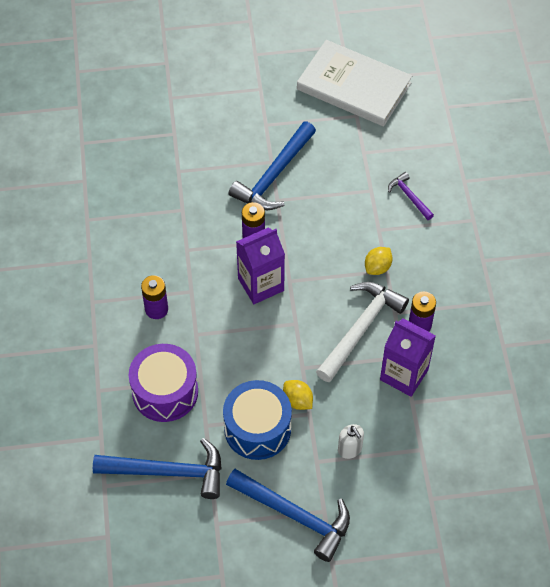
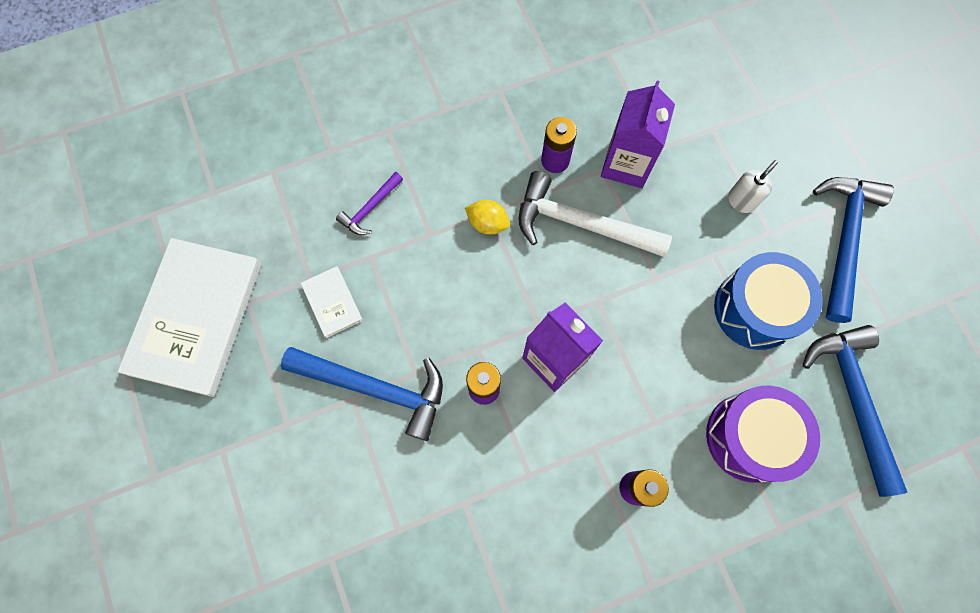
camera: 105 degrees left, 15 degrees up
yellow lemon [283,380,313,410] -> none
none -> white book [301,266,363,338]

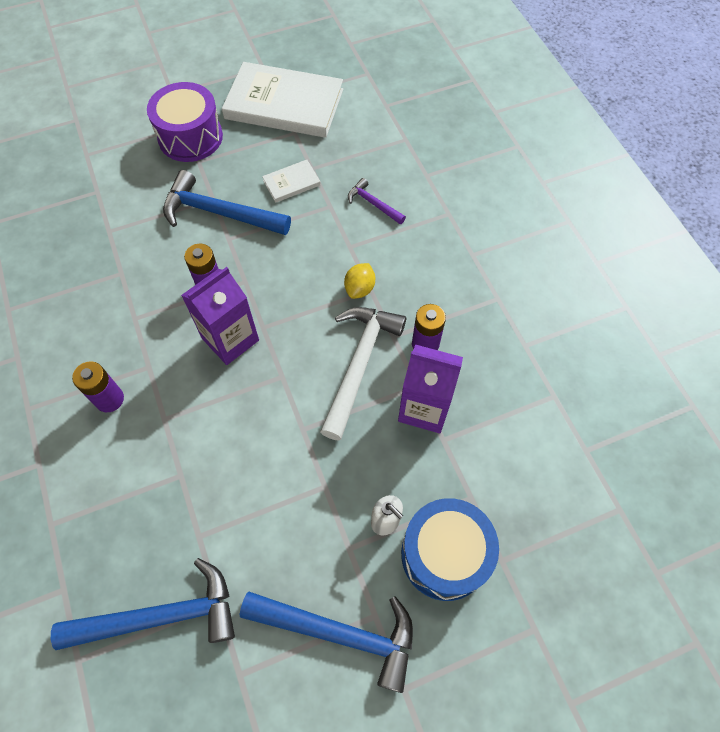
camera: 90 degrees right, 10 degrees down
blue hammer [281,347,443,441] -> blue hammer turned 90 degrees clockwise [163,170,291,235]
purple drum [706,386,820,483] -> purple drum moved to [147,82,223,162]
blue drum [714,252,823,350] -> blue drum moved to [401,498,499,601]

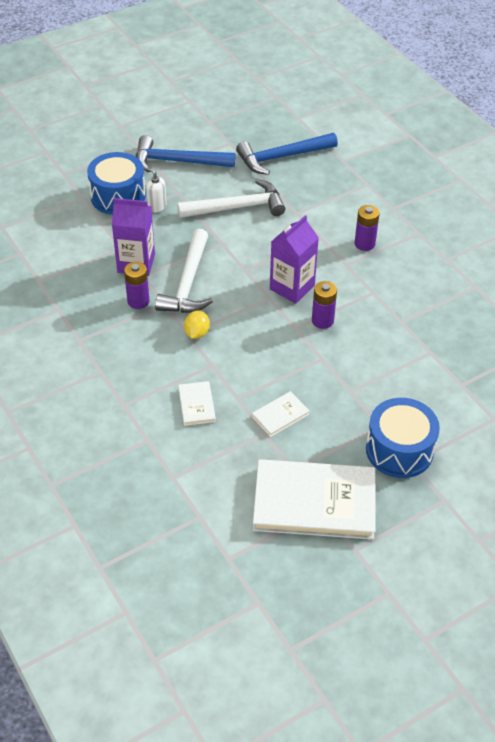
camera: 170 degrees right, 15 degrees down
purple drum [147,82,223,162] -> blue drum [366,398,440,478]
blue hammer [163,170,291,235] -> none
purple hammer [348,178,406,224] -> white book [178,381,216,426]
none -> white hammer [177,179,285,218]

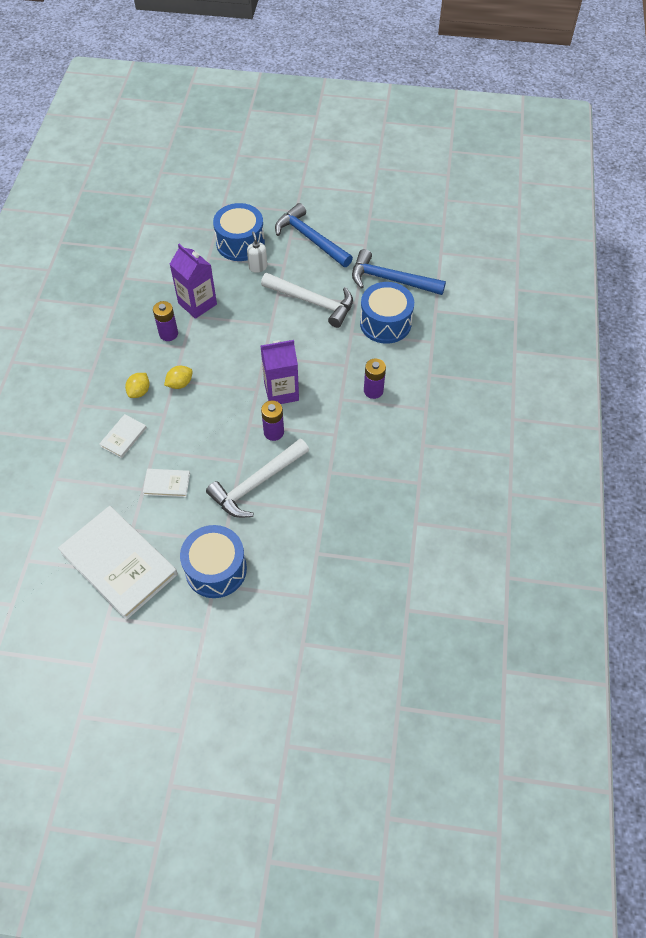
camera: 40 degrees right, 10 degrees up
white hammer [155,229,213,313] -> white hammer moved to [206,439,309,518]
none -> yellow lemon [125,373,150,398]
none -> blue drum [360,282,414,344]

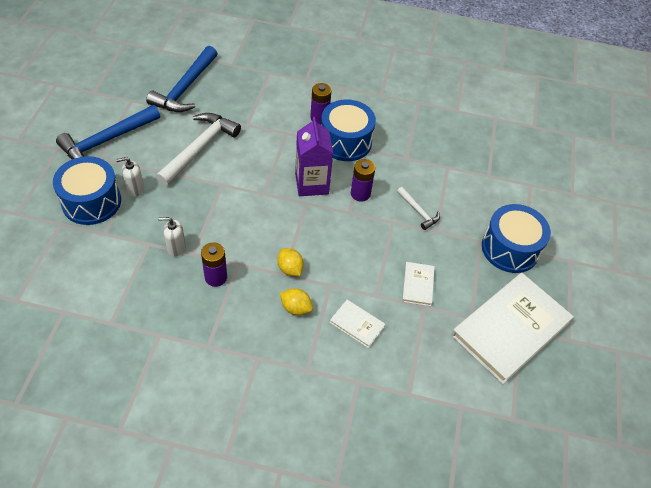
camera: 90 degrees left, 5 degrees down
purple carton [170,244,217,319] -> white soap dispenser [158,217,186,256]
white hammer [206,439,309,518] -> white hammer [397,187,440,230], size x0.51
blue drum [360,282,414,344] -> blue drum moved to [321,99,376,161]

